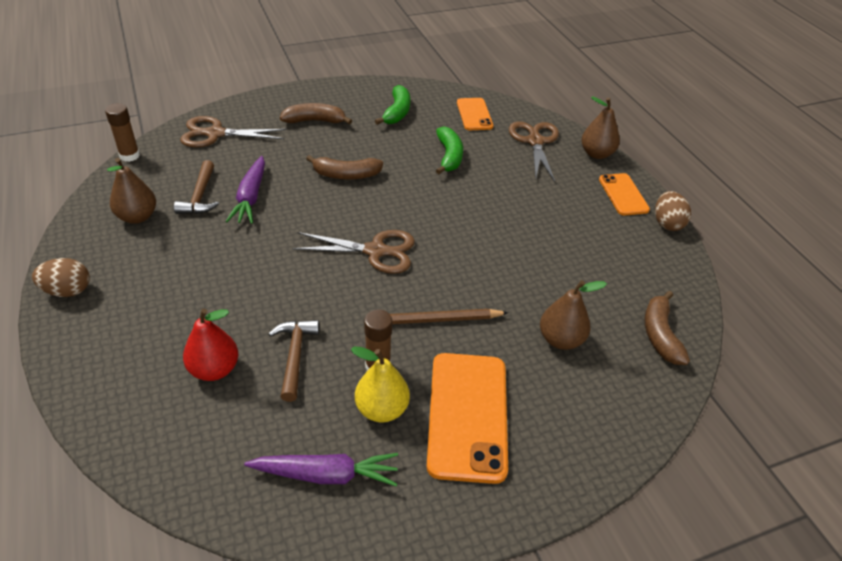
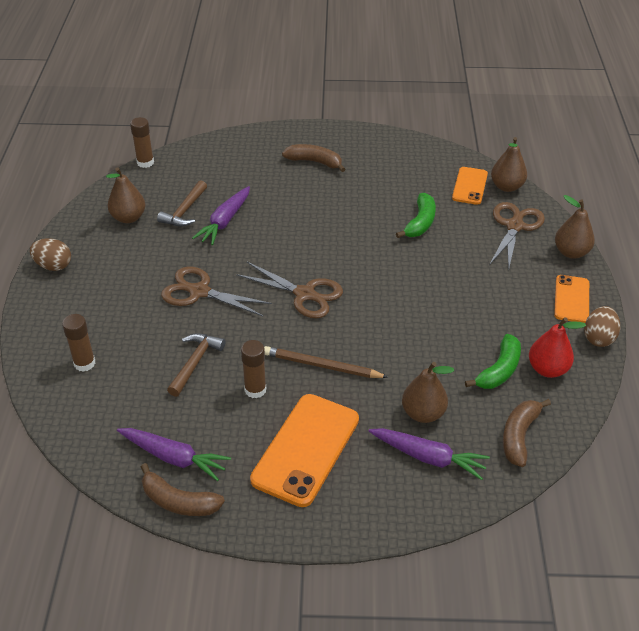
camera: 25 degrees right, 0 degrees up
brown scissors [180,116,286,148] -> brown scissors moved to [161,267,272,317]
red pear [183,308,238,381] -> red pear moved to [529,317,586,378]
brown banana [306,155,383,180] -> brown banana moved to [141,463,225,516]
yellow pear [351,347,410,423] -> none
green banana [375,85,410,125] -> green banana moved to [465,334,521,389]
none -> brown glue stick [62,314,95,372]
none -> purple carrot [368,428,490,480]
none -> brown pear [491,137,527,192]

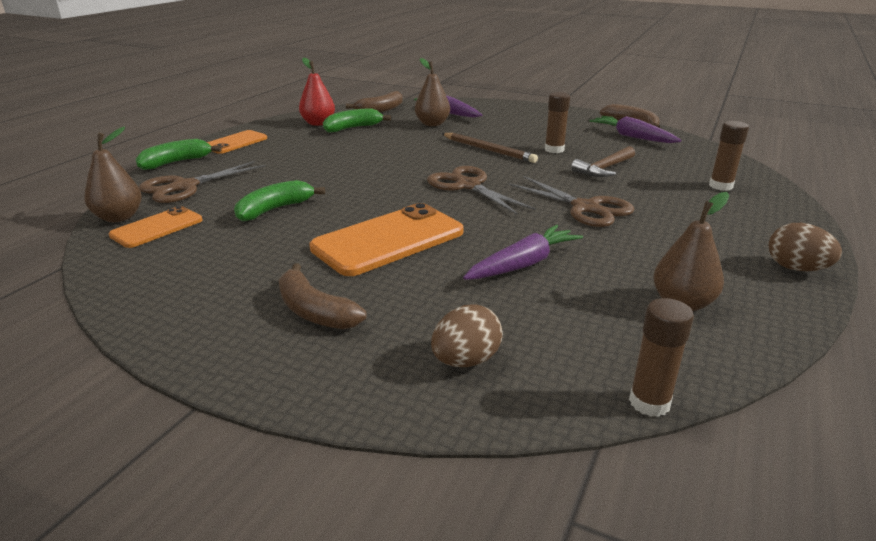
camera: 155 degrees left, 15 degrees down
brown hammer [157,180,207,227] -> none
orange phone [250,394,359,507] -> orange phone moved to [309,203,464,276]
brown pear [555,195,595,259] -> green banana [136,139,221,170]
brown egg [584,306,620,347] -> brown egg moved to [431,304,503,367]

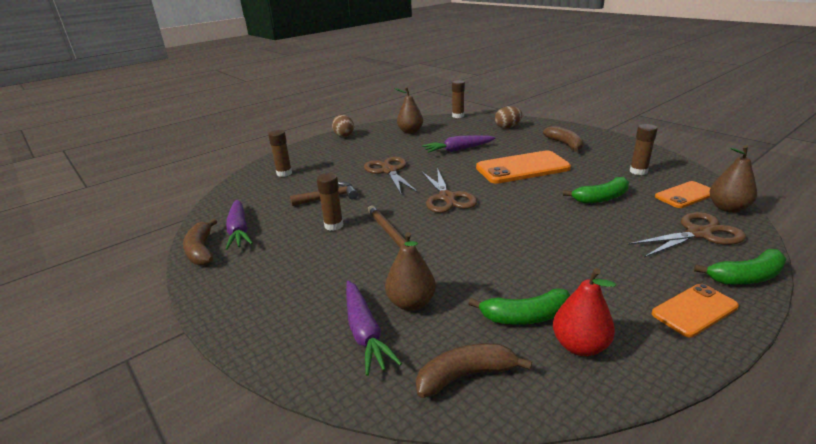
camera: 155 degrees left, 0 degrees up
none -> brown glue stick [630,124,657,175]

